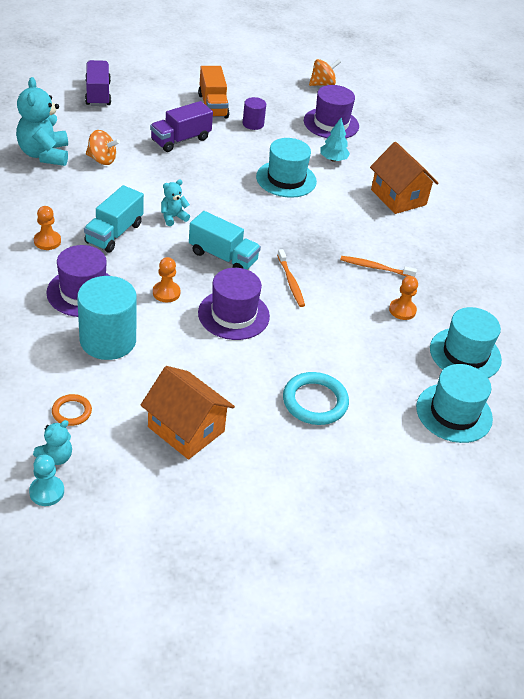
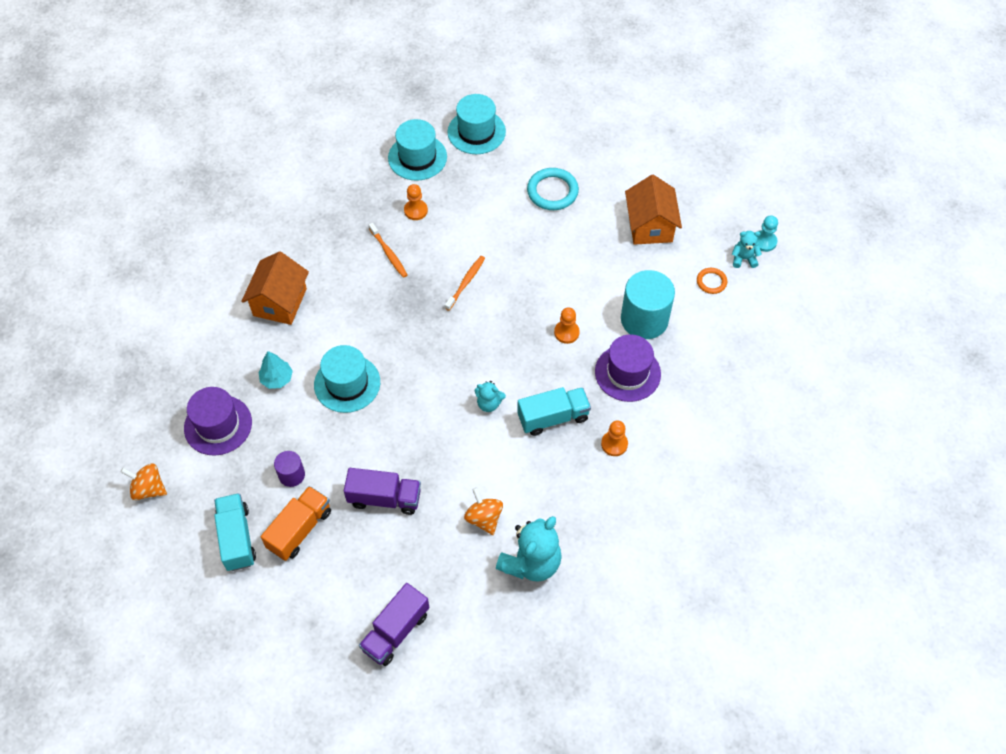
camera: 130 degrees left, 15 degrees up
turquoise truck [189,211,261,270] -> turquoise truck moved to [214,493,256,571]
purple hat [198,268,270,340] -> none

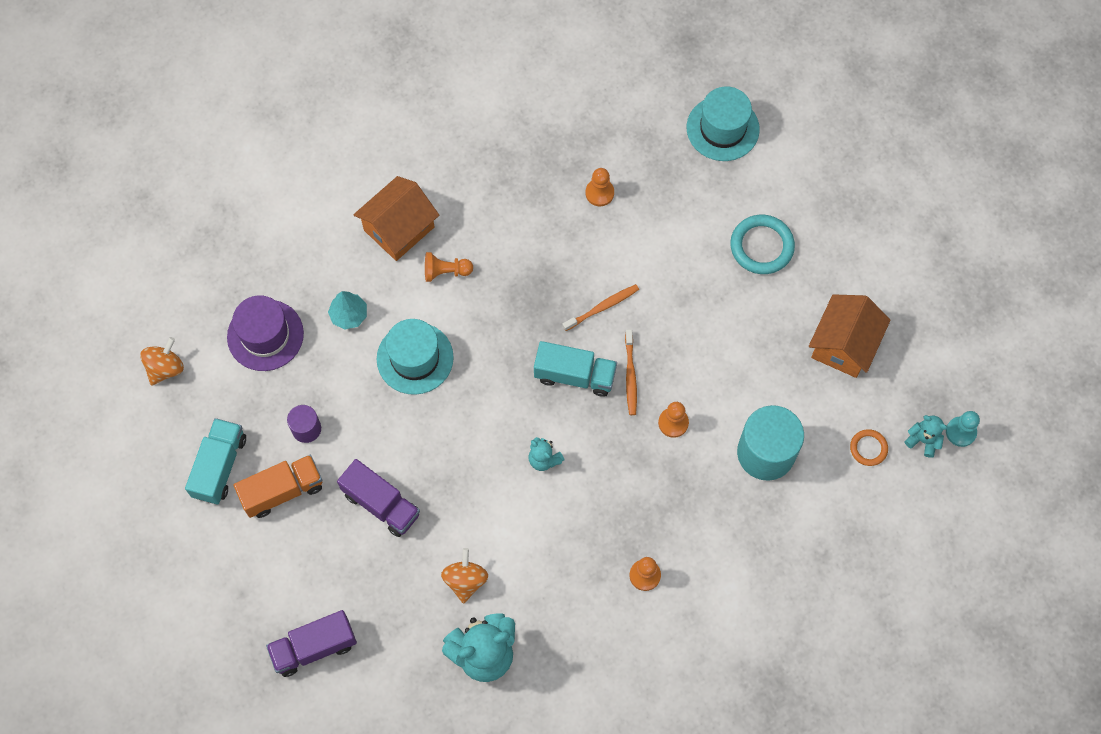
camera: 30 degrees right, 10 degrees up
orange spinning top [120,463,167,500] -> orange spinning top turned 75 degrees clockwise [140,337,184,385]
orange toothbrush [369,223,407,278] -> orange toothbrush moved to [625,329,637,415]
turquoise hat [388,119,447,181] -> none
turquoise truck [517,387,591,436] -> turquoise truck moved to [534,341,617,397]
purple hat [595,334,661,402] -> none
none -> orange pawn [425,252,473,282]

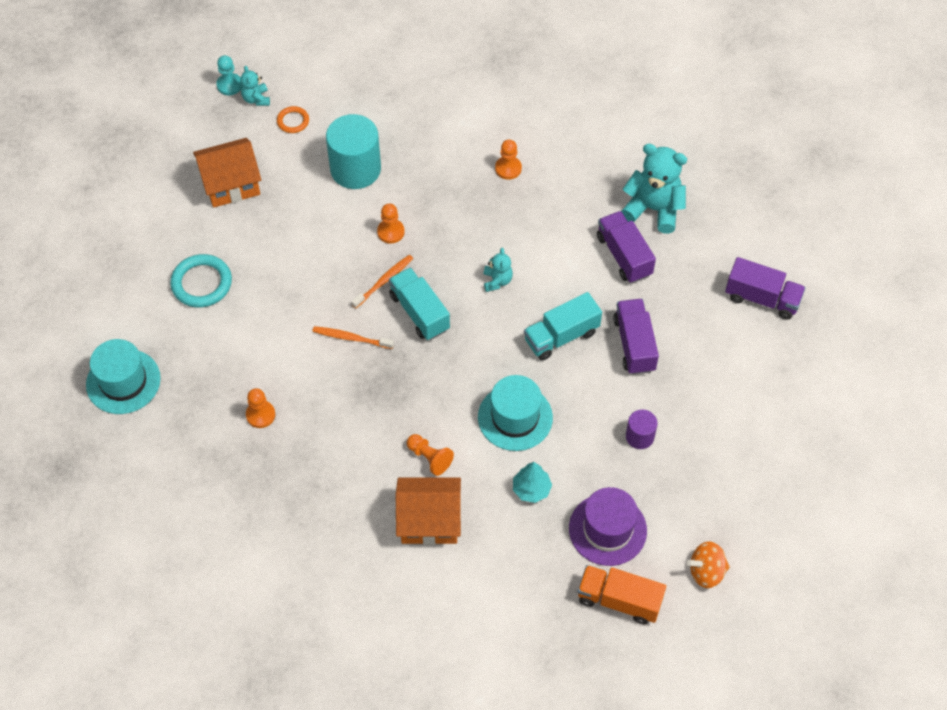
camera: 135 degrees left, 10 degrees down
turquoise truck [185,418,246,504] -> turquoise truck moved to [524,292,602,361]
orange truck [234,455,322,518] -> orange truck moved to [578,565,666,625]
orange spinning top [441,548,488,604] -> purple truck [597,211,656,283]

